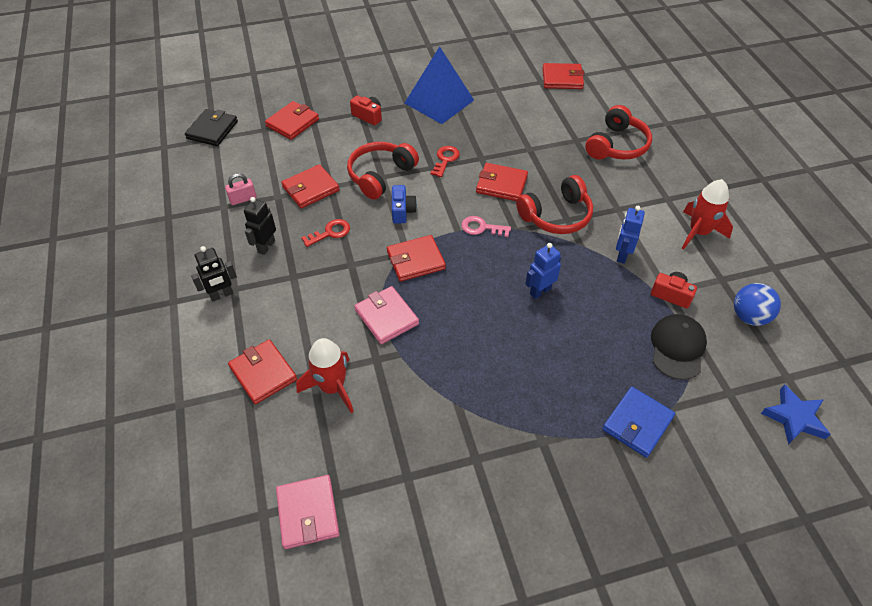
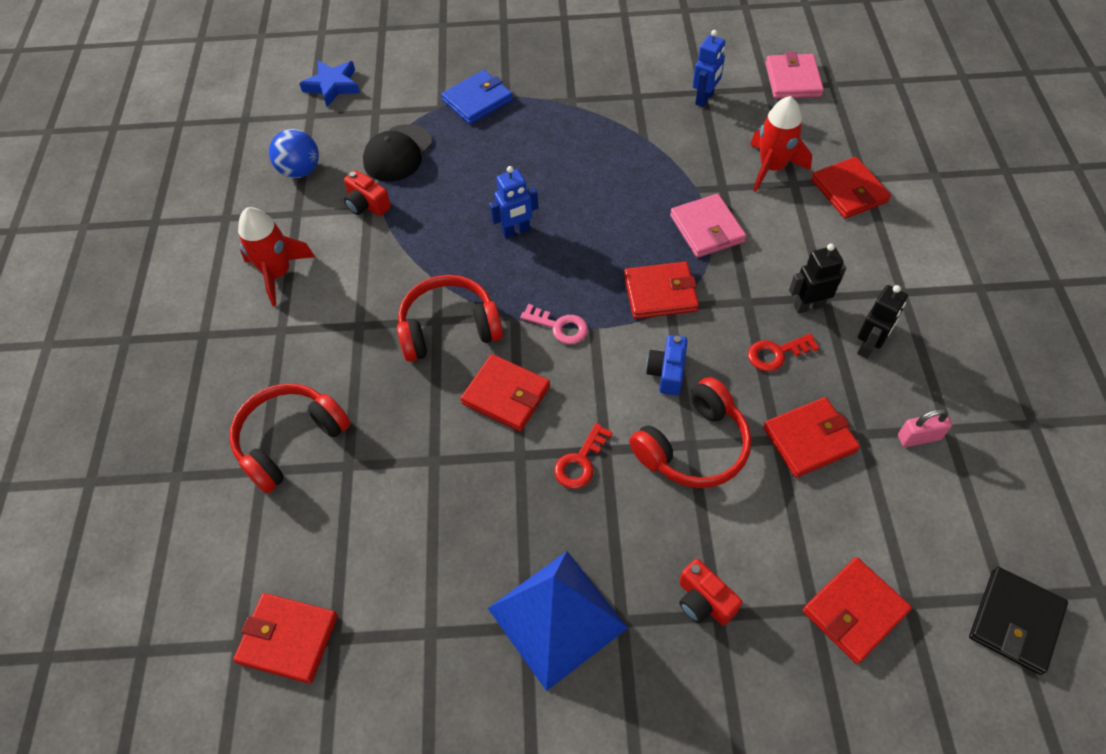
camera: 165 degrees left, 5 degrees up
black robot [191,246,237,302] -> black robot moved to [789,244,846,314]
blue robot [616,206,645,264] -> blue robot moved to [693,30,725,107]

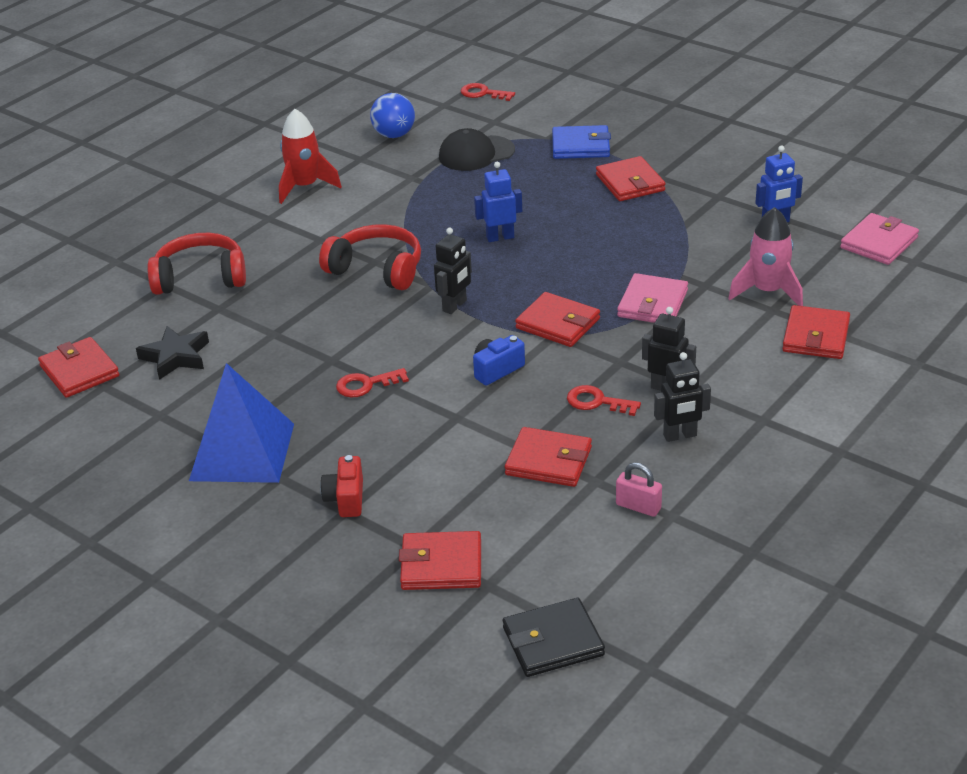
camera: 40 degrees right, 20 degrees down
blue star [299,61,360,107] -> red key [460,83,515,101]
red camera [344,170,391,216] -> none
red wallet [461,354,550,432] -> red wallet moved to [596,156,666,201]
blue robot [490,166,538,238] -> blue robot turned 150 degrees clockwise [474,162,522,242]
pink key [520,304,588,344] -> black robot [434,228,472,314]
red headphones [629,377,751,488] -> none
red rocket [750,96,812,192] -> pink rocket [728,207,803,306]
none -> black star [136,326,209,380]

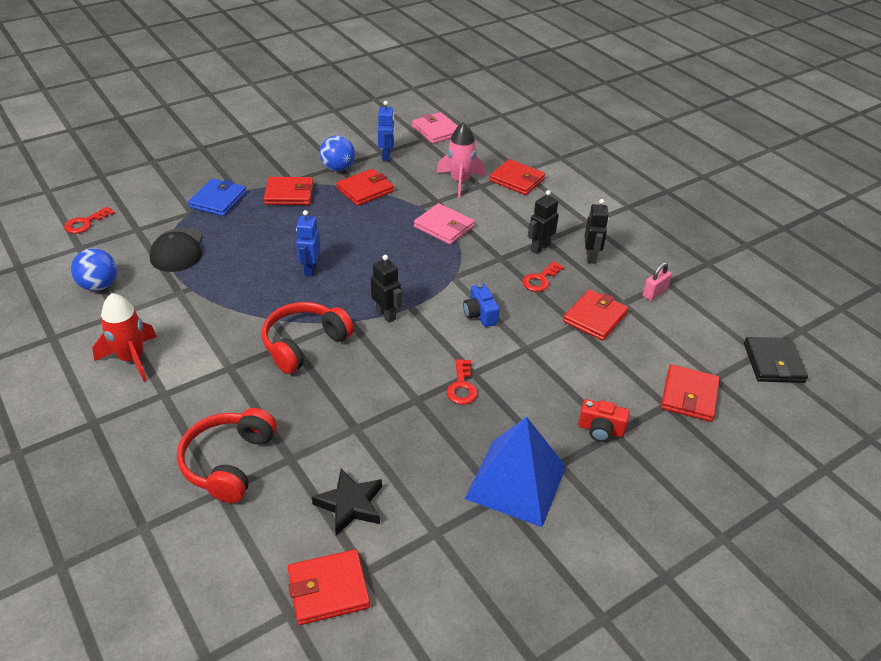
camera: 75 degrees left, 5 degrees up
red wallet [515,292,600,347] -> red wallet moved to [336,169,394,206]
none -> blue ball [320,135,355,171]

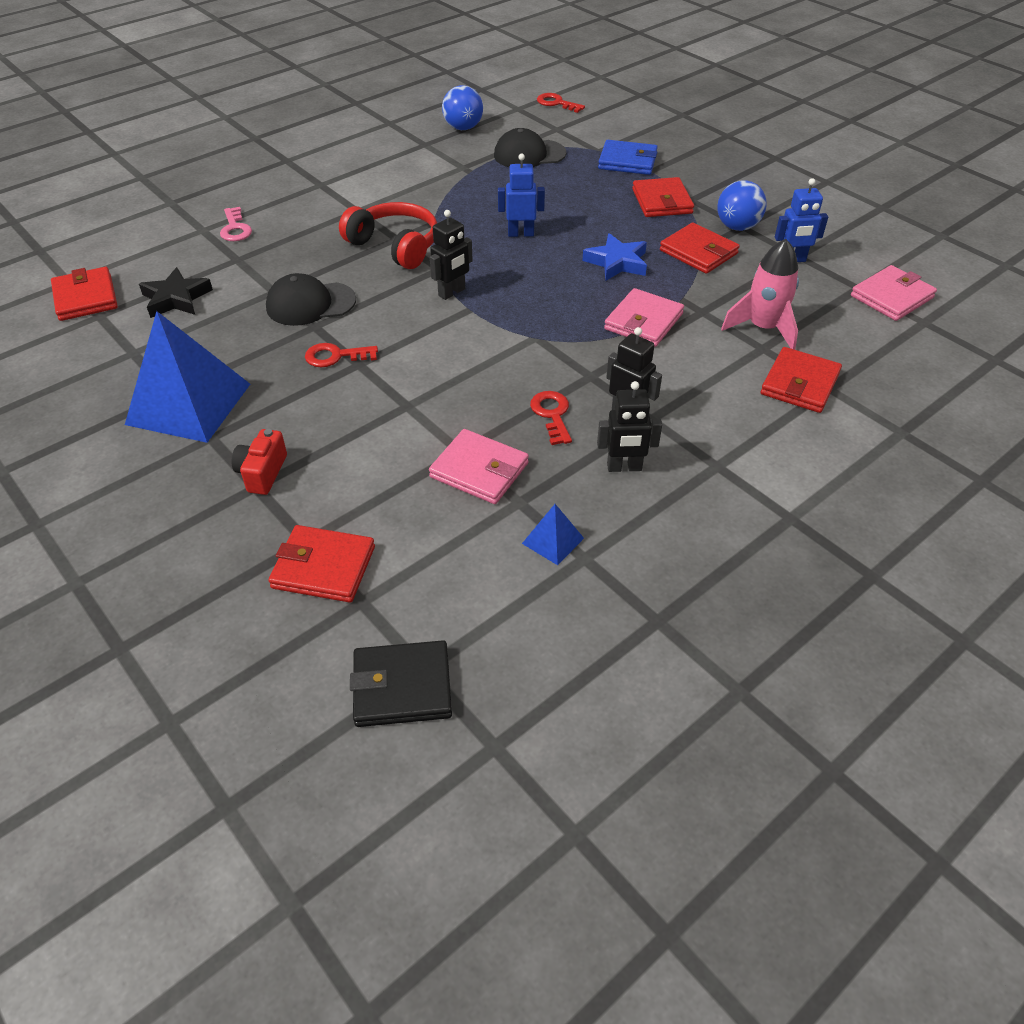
camera: 85 degrees right, 5 degrees up
red rocket [92,293,157,382] -> none
red headphones [177,408,277,503] -> pink key [220,207,252,241]
blue camera [463,284,500,327] -> none
red key [522,261,564,292] -> red key turned 45 degrees clockwise [530,391,572,445]
red wallet [563,289,628,341] -> pink wallet [429,429,529,504]
pink padlock [643,262,672,301] -> blue pyramid [522,504,584,565]
none -> black cap [266,273,356,326]
none -> blue star [582,233,647,281]

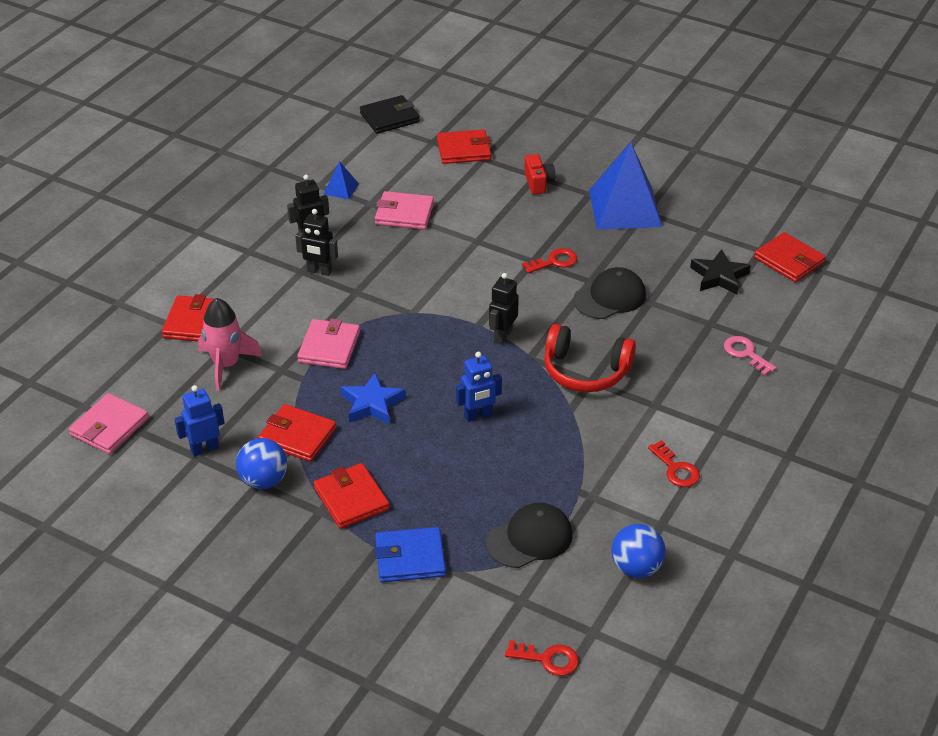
camera: 160 degrees right, 5 degrees down
red key [530,391,572,445] -> red key moved to [648,440,700,487]

